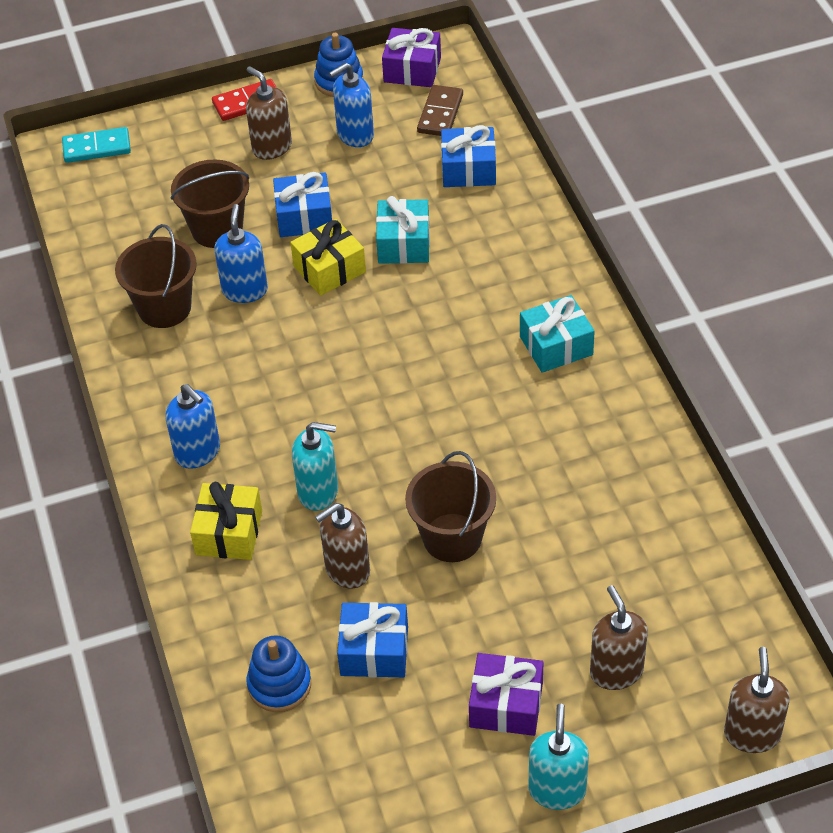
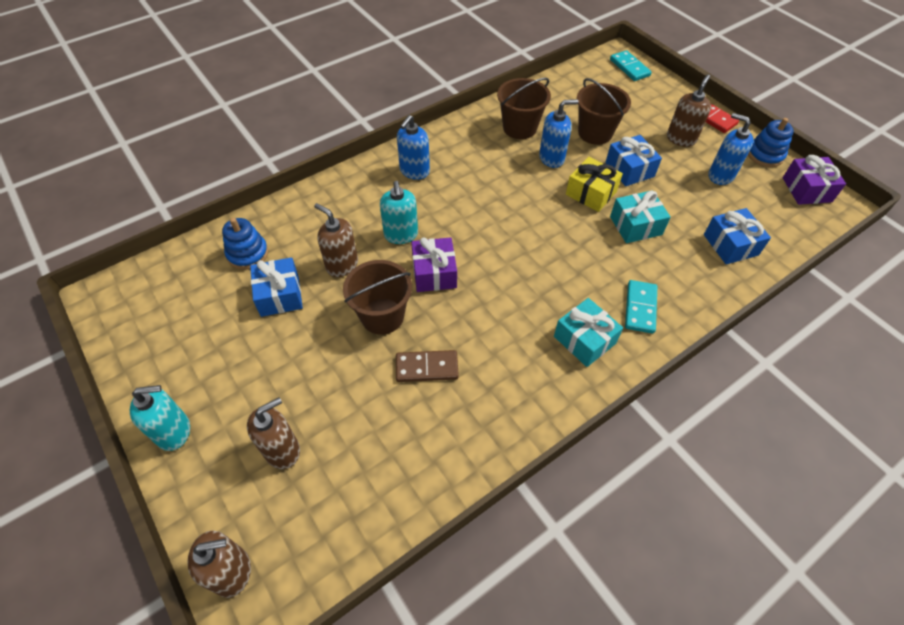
camera: 70 degrees right, 5 degrees up
yellow gift [190,482,262,560] -> none
brown domino [417,85,463,136] -> brown domino moved to [396,350,459,382]
purple gift [469,653,543,736] -> purple gift moved to [411,237,457,292]
none -> turquoise domino [625,280,657,334]

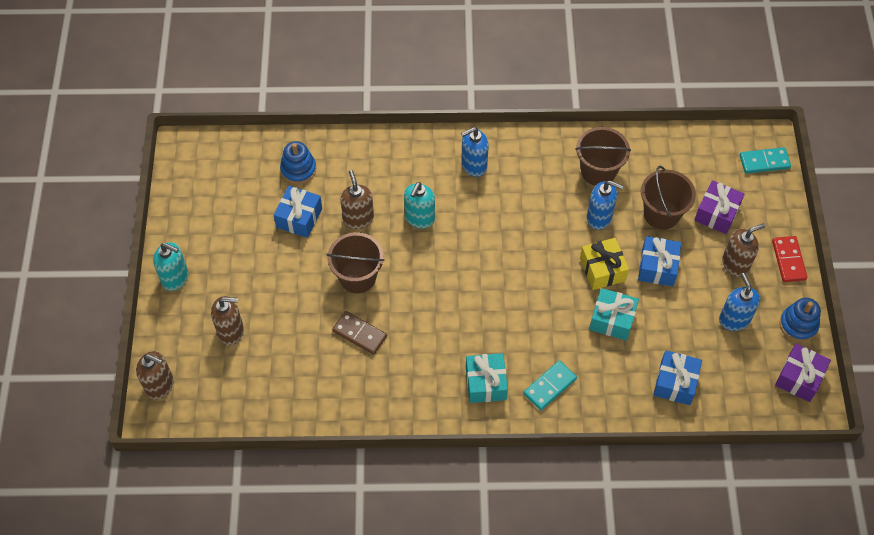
camera: 35 degrees right, 5 degrees up
purple gift [411,237,457,292] -> purple gift moved to [694,180,745,234]
turquoise domino [610,50,652,81] -> turquoise domino turned 75 degrees clockwise [740,147,791,174]

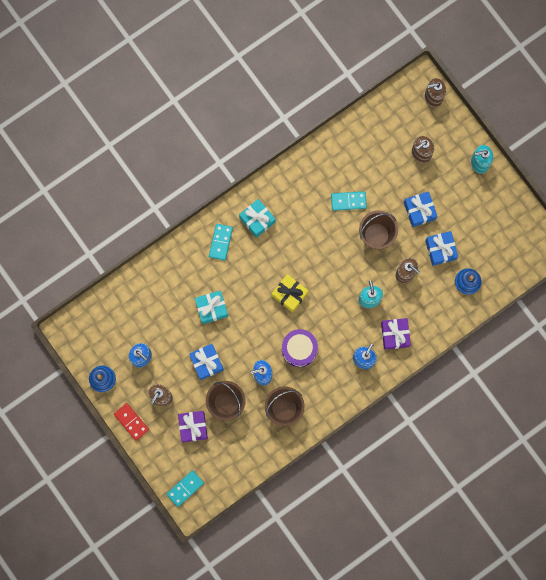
camera: 145 degrees right, 20 degrees up
brown domino [332,311,387,355] -> turquoise domino [331,191,367,211]
yellow gift [580,238,629,290] -> yellow gift moved to [272,274,308,312]
blue gift [653,350,702,405] -> blue gift moved to [404,191,437,227]
purple gift [775,344,831,402] -> purple gift moved to [381,318,411,350]
none -> purple drum [282,329,318,367]

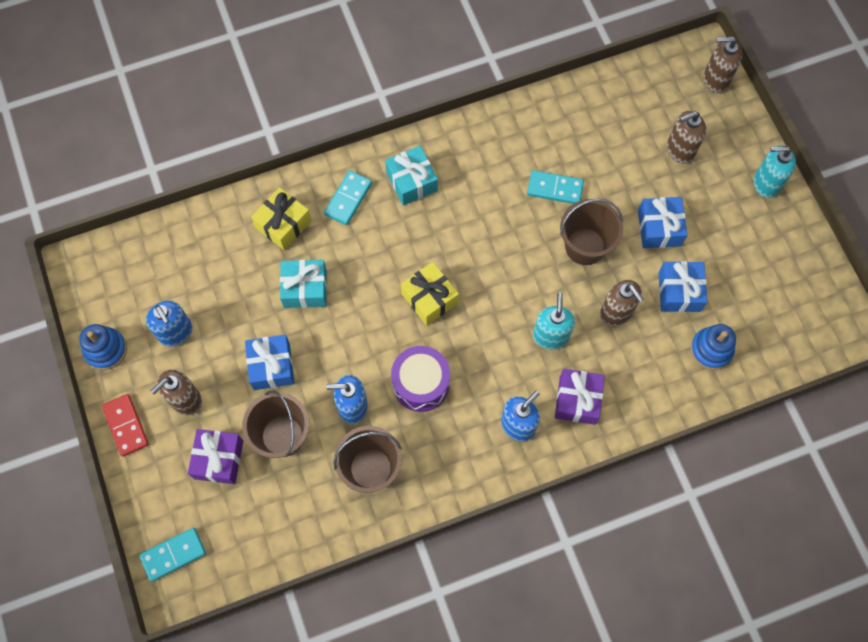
camera: 15 degrees right, 10 degrees down
none -> yellow gift [251,187,312,250]

